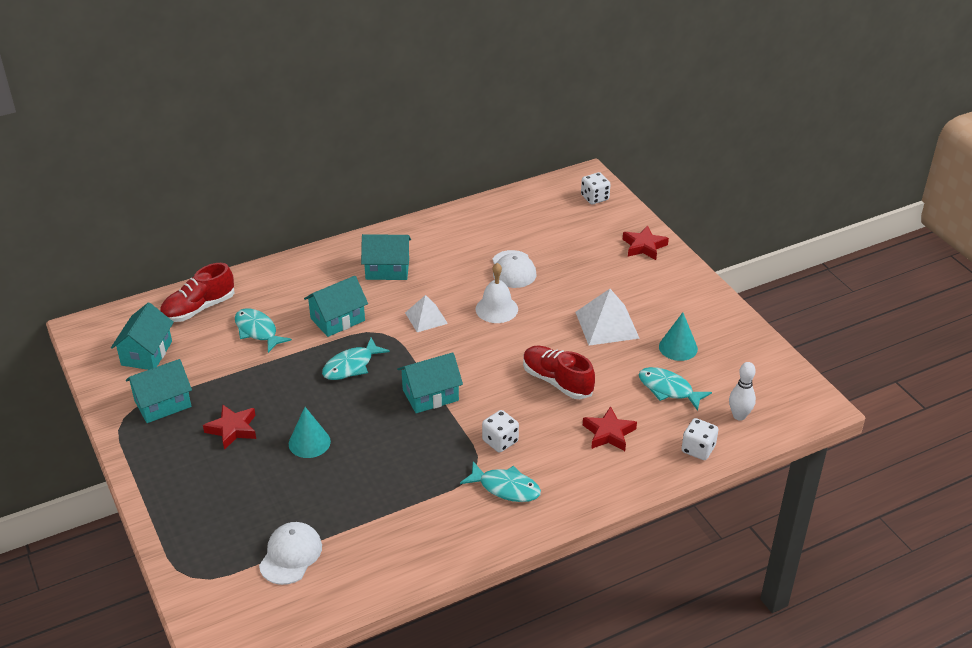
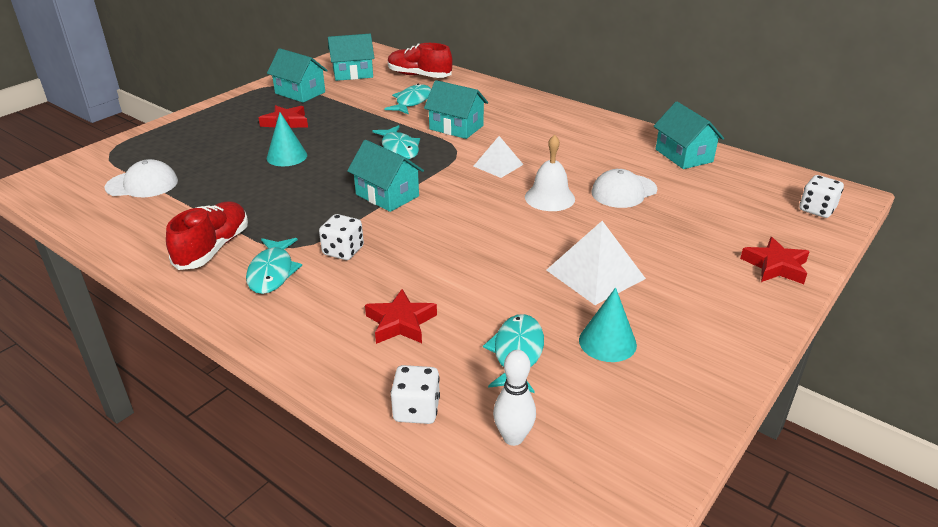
camera: 65 degrees right, 5 degrees down
turquoise fish [322,338,390,380] -> turquoise fish turned 135 degrees counterclockwise [372,125,420,159]
turquoise house [361,234,411,280] -> turquoise house moved to [654,102,724,169]
red shoe [523,345,595,399] -> red shoe moved to [166,202,248,270]

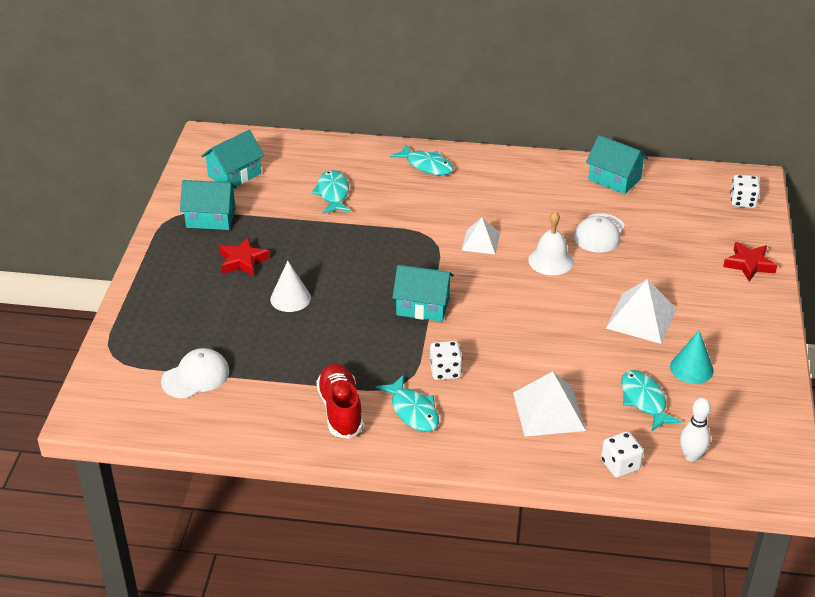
camera: 30 degrees left, 5 degrees up
turquoise cone [267,112,307,166] -> white cone [270,261,311,312]
red star [365,289,437,344] -> white pyramid [513,371,586,437]
turquoise fish [372,125,420,159] -> turquoise fish moved to [390,144,453,175]
red shoe [388,43,453,78] -> none
turquoise house [424,80,488,139] -> none

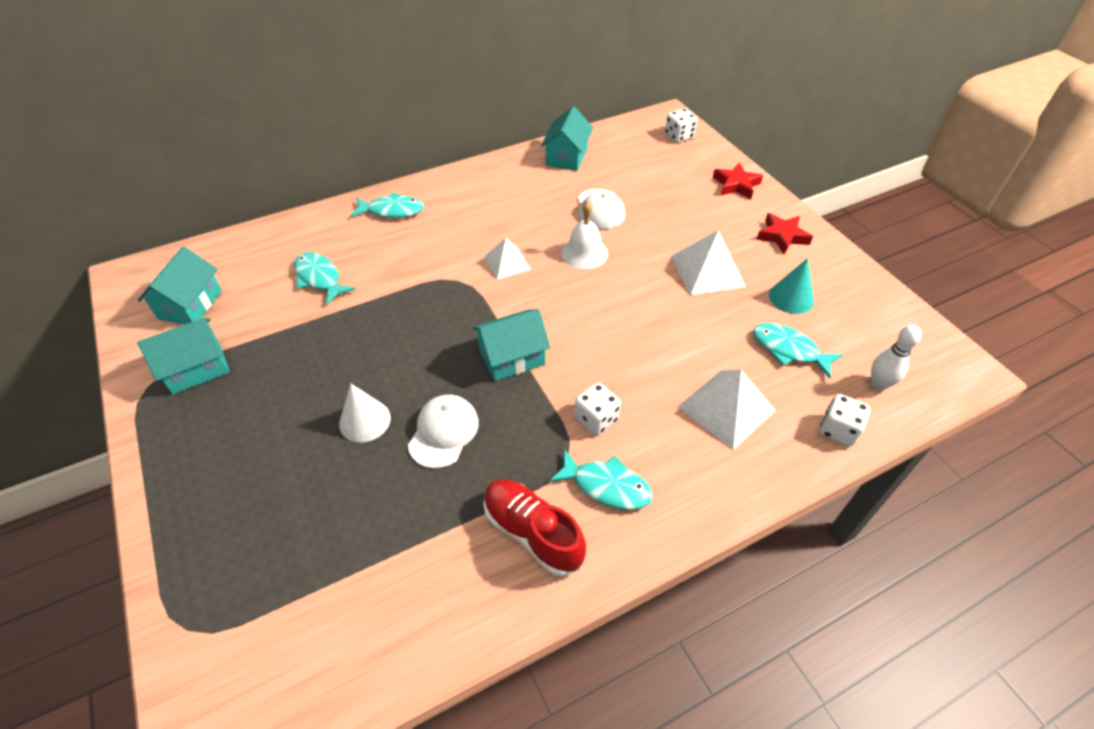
camera: 35 degrees left, 10 degrees up
white cap [161,348,230,398] -> white cap moved to [408,395,479,469]
red star [219,237,270,276] -> red star moved to [756,213,813,254]
turquoise house [586,135,648,194] -> turquoise house turned 75 degrees counterclockwise [541,106,593,171]

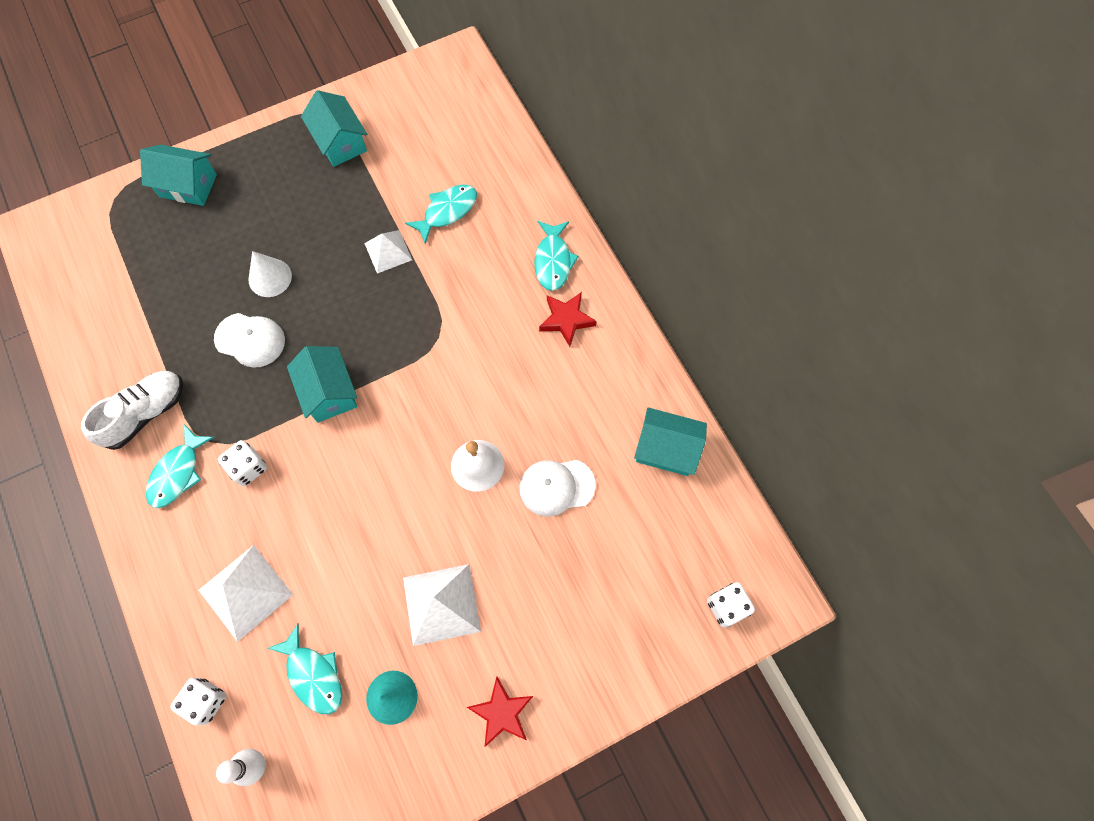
camera: 90 degrees right, 20 degrees up
turquoise house [138,247,222,324] -> turquoise house moved to [140,144,217,206]
red shoe [483,479,586,577] -> white shoe [81,371,183,450]
white pyramid [484,238,531,280] -> white pyramid moved to [364,230,412,274]
red star [713,163,763,199] -> red star moved to [539,292,597,347]
turquoise fish [753,323,843,379] -> turquoise fish turned 105 degrees clockwise [268,623,342,714]

